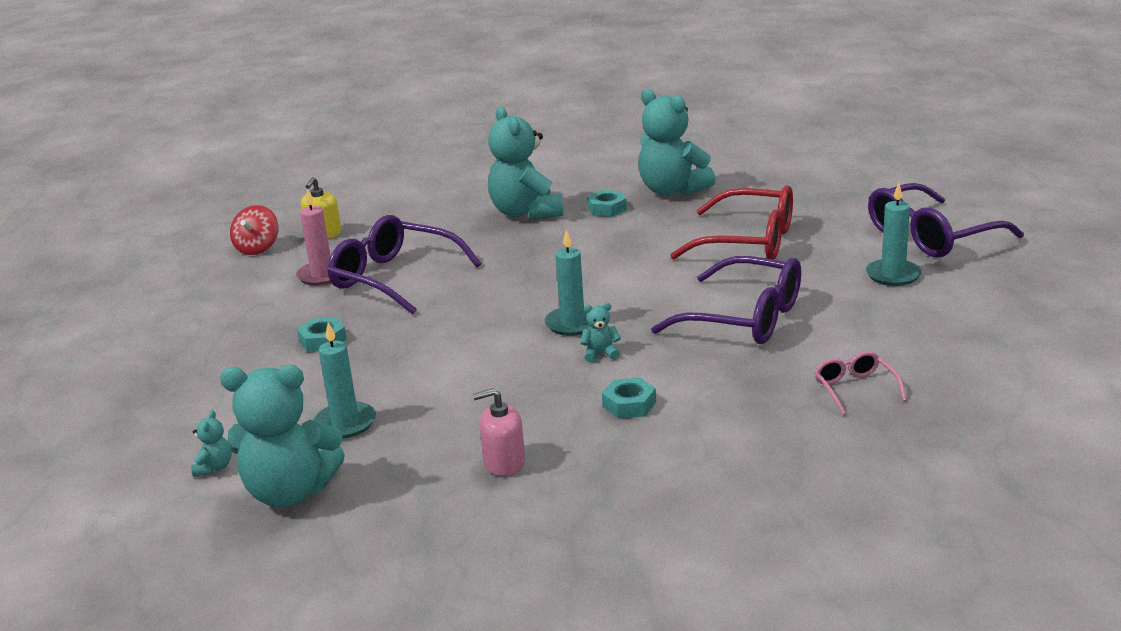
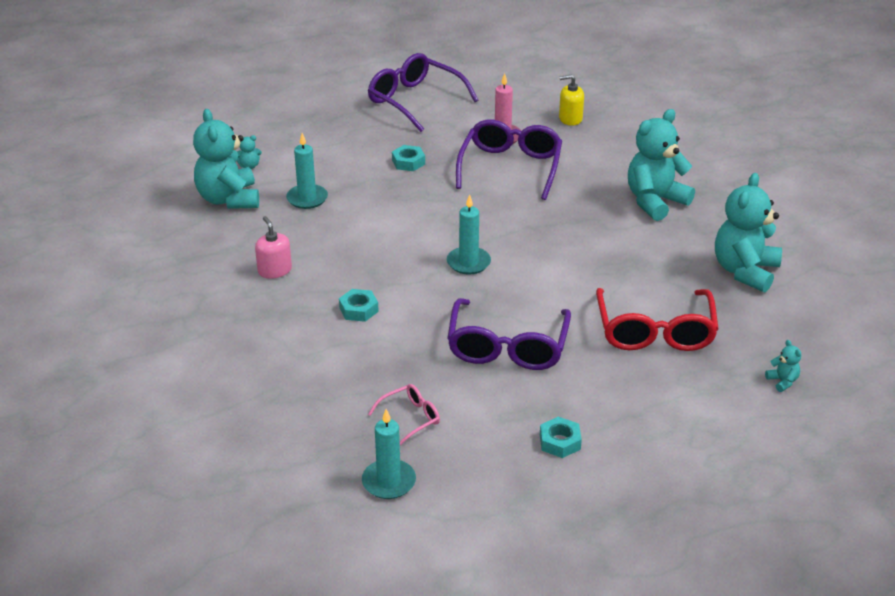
camera: 70 degrees right, 10 degrees up
red spinning top [230,205,278,255] -> none
turquoise teddy bear [580,303,621,363] -> turquoise teddy bear moved to [765,340,801,392]
turquoise nut [587,190,627,217] -> turquoise nut moved to [540,417,582,458]
turquoise candle [866,183,922,286] -> turquoise candle moved to [362,409,416,499]
purple glasses [868,183,1024,258] -> purple glasses moved to [368,53,478,132]

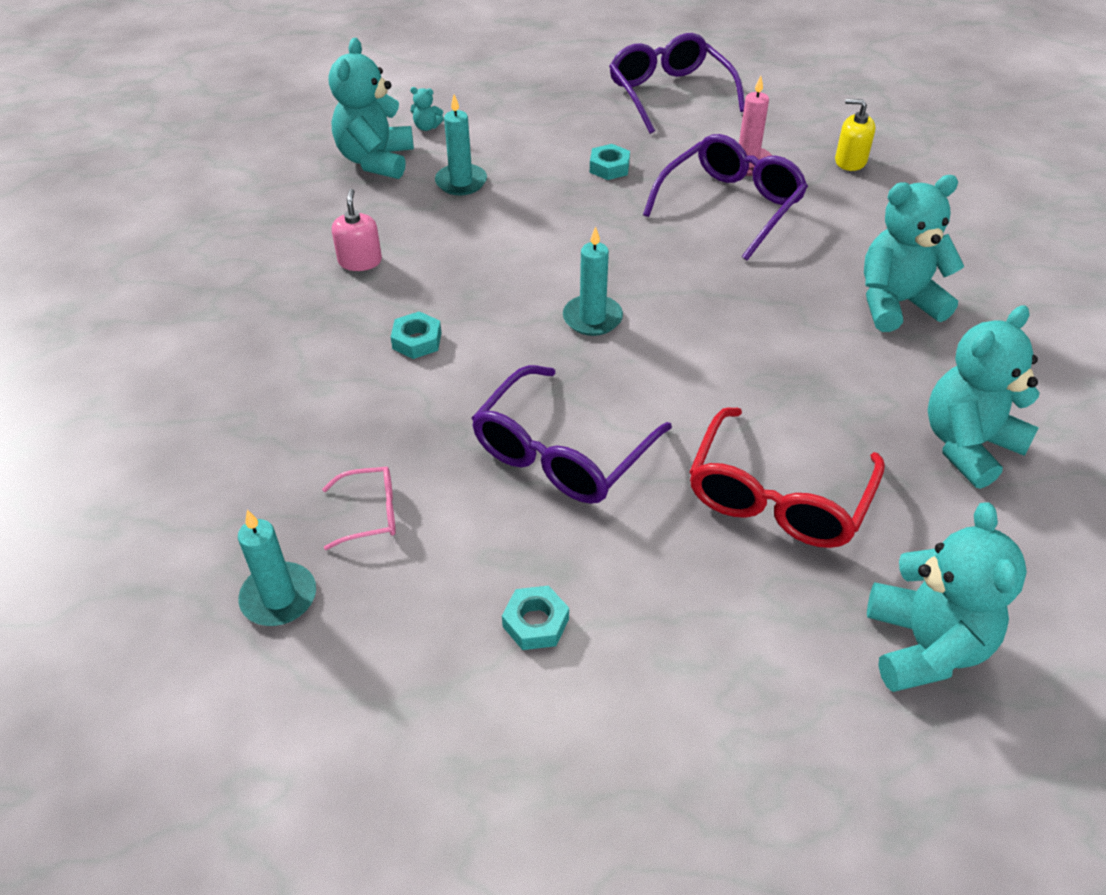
camera: 25 degrees right, 10 degrees up
turquoise teddy bear [765,340,801,392] -> turquoise teddy bear [867,502,1027,692], size x2.47

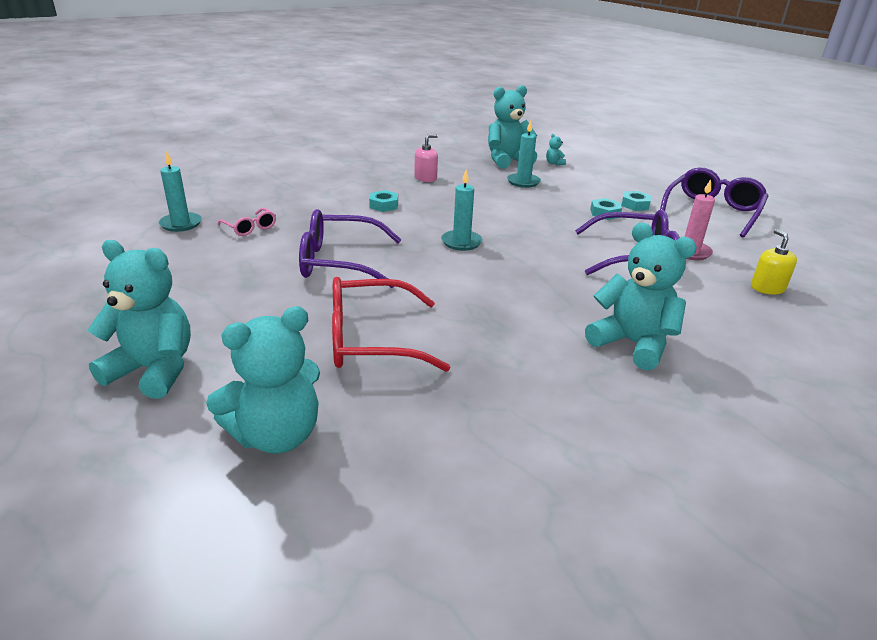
camera: 55 degrees right, 15 degrees down
turquoise nut [502,585,569,650] -> turquoise nut moved to [621,191,652,211]
turquoise teddy bear [928,305,1040,489] -> turquoise teddy bear moved to [88,240,191,399]

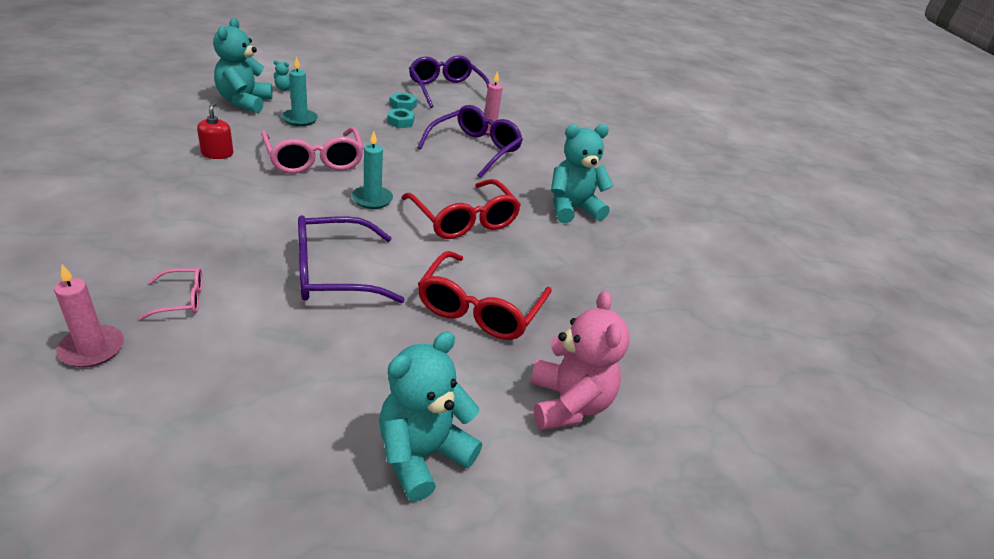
camera: 65 degrees left, 5 degrees up
turquoise candle [159,151,202,232] -> pink candle [54,264,124,367]
turquoise teddy bear [206,306,320,454] -> pink teddy bear [530,291,630,430]
purple glasses [299,209,402,288] -> purple glasses turned 45 degrees clockwise [298,215,405,303]
turquoise nut [369,190,398,212] -> none
pink soap dispenser [414,134,438,182] -> red soap dispenser [197,102,233,159]
yellow soap dispenser [751,229,797,294] -> none
none -> pink glasses [261,127,364,174]
none -> red glasses [401,179,521,239]

